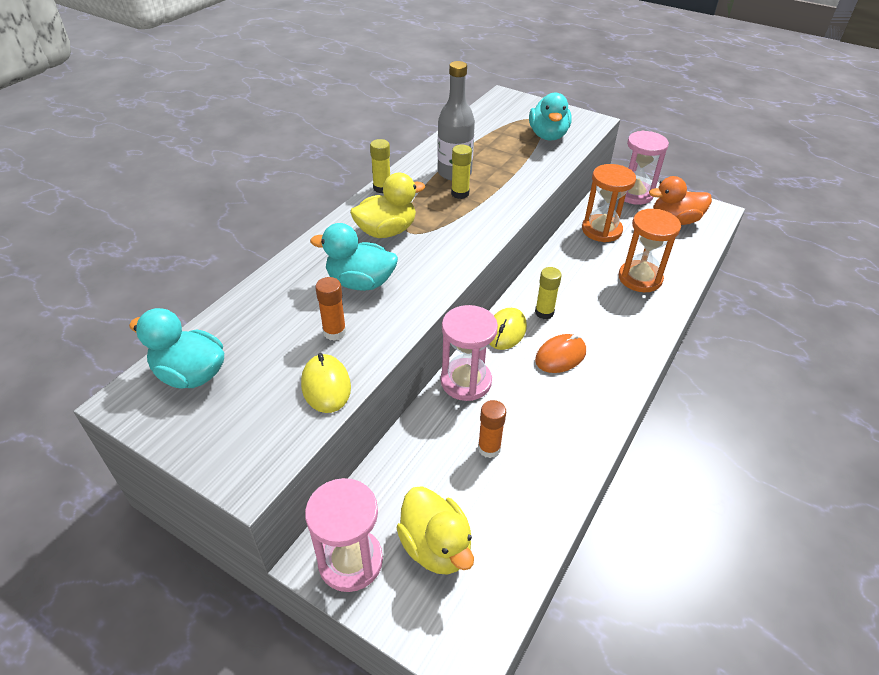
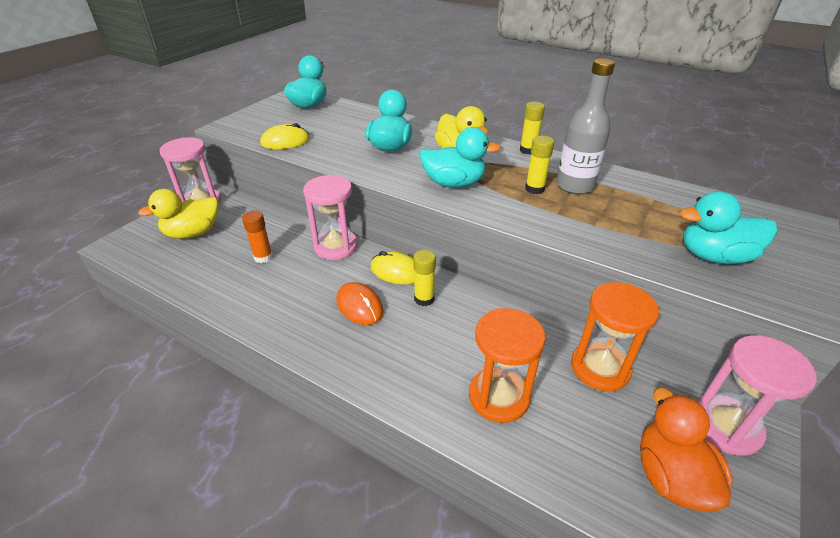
camera: 90 degrees right, 5 degrees down
orange glue stick [315,277,346,341] -> none
none -> turquoise duck [419,127,501,188]

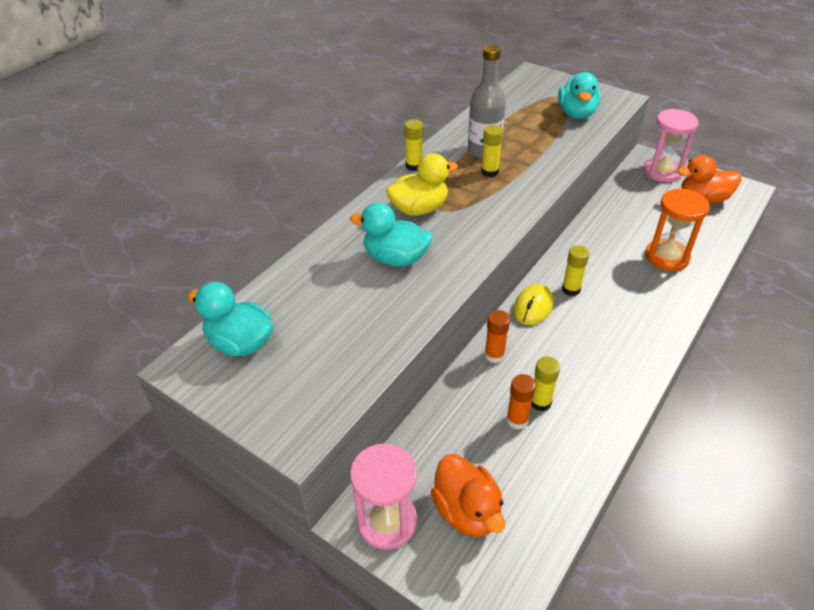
camera: 85 degrees left, 5 degrees up
yellow duck [138,189,218,239] -> orange duck [431,454,505,537]
yellow mouse [260,123,310,149] -> none
pink hourglass [303,175,358,260] -> orange glue stick [484,310,510,363]
orange mouse [336,282,383,325] -> none
turquoise duck [419,127,501,188] -> none
orange hourglass [571,282,659,391] -> none
none -> yellow glue stick [531,357,560,411]

